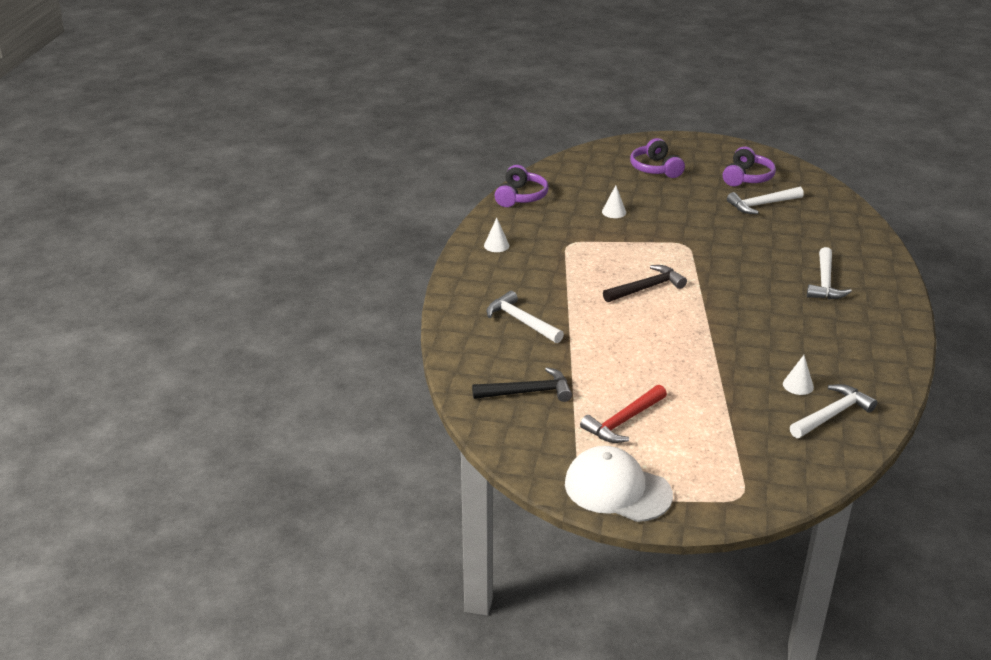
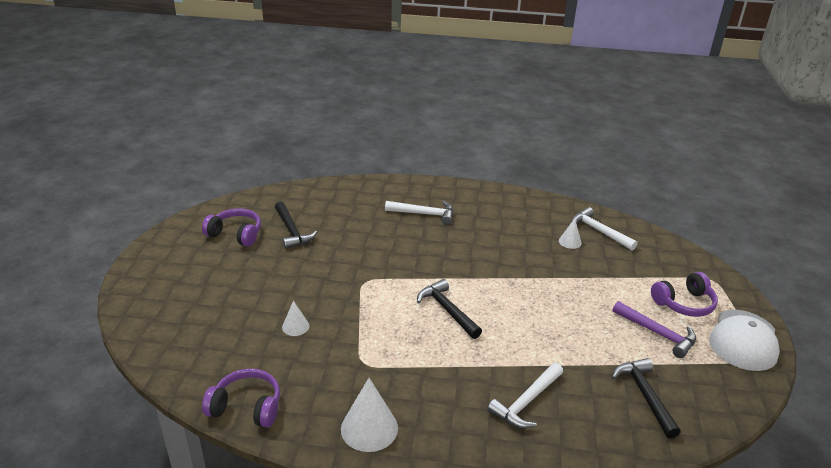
camera: 95 degrees left, 0 degrees up
white cone [484,218,509,252] -> white cone [341,378,398,452], size x1.81
red hammer [580,385,667,443] -> purple hammer [613,301,696,358]
purple headphones [630,138,685,178] -> purple headphones moved to [651,272,718,317]
white hammer [727,187,804,214] -> black hammer [275,202,317,249]

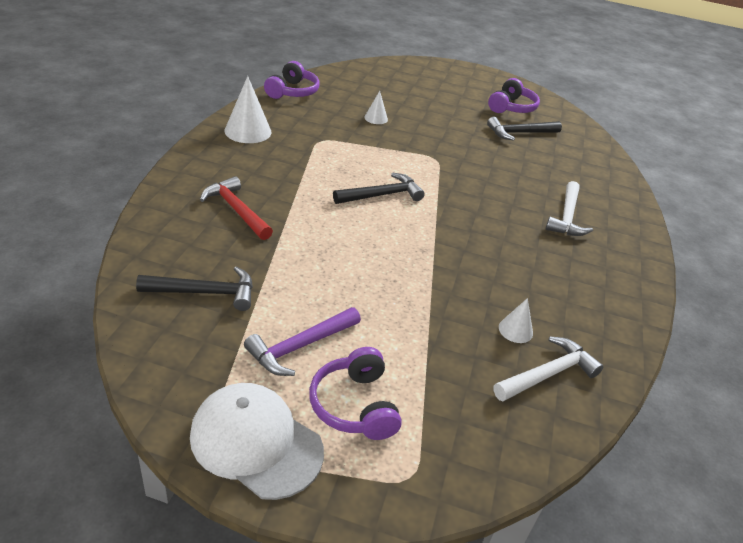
camera: 95 degrees right, 5 degrees up
white hammer [487,363,563,429] -> red hammer [200,176,273,240]

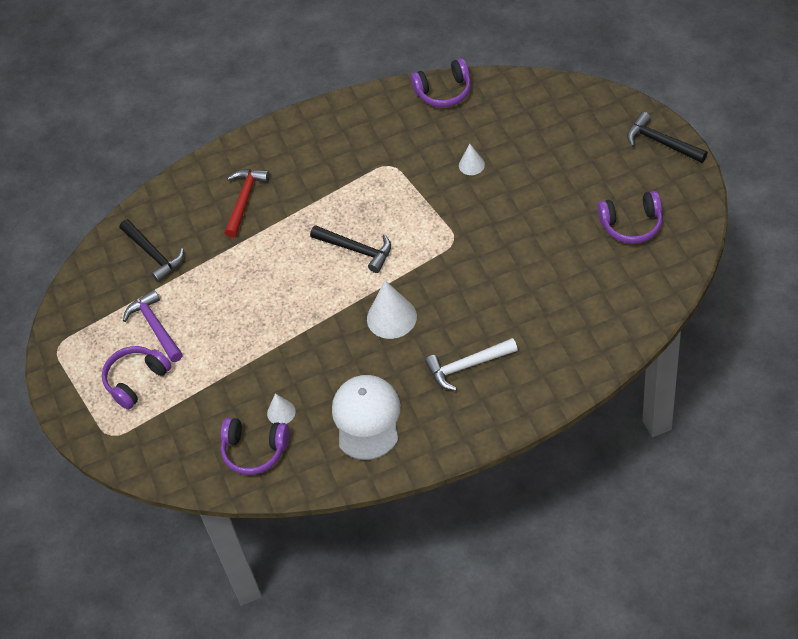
camera: 65 degrees right, 15 degrees up
white cap [190,383,324,500] -> white cap moved to [332,375,401,460]
white cone [224,76,271,143] -> white cone moved to [367,281,417,339]
purple hammer [244,307,361,376] -> purple hammer turned 45 degrees clockwise [123,289,183,362]
black hammer [487,117,562,141] -> black hammer moved to [627,112,708,163]
white hammer [493,336,603,401] -> purple headphones [221,417,290,475]

